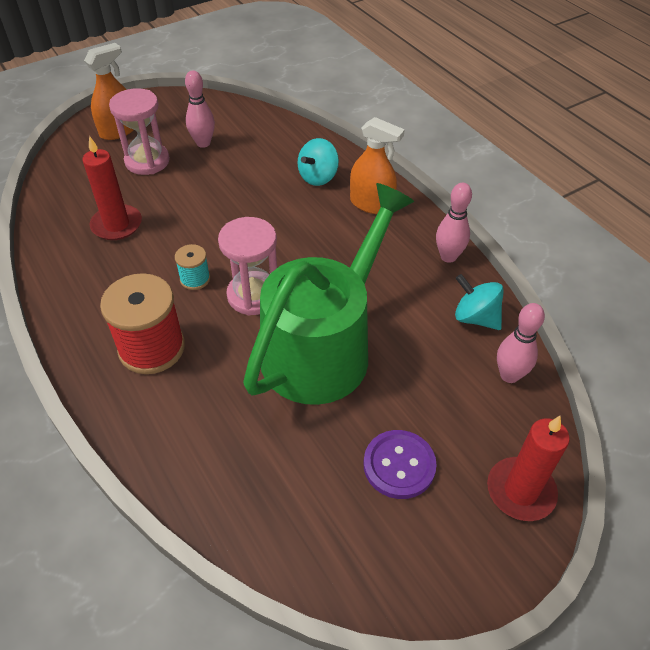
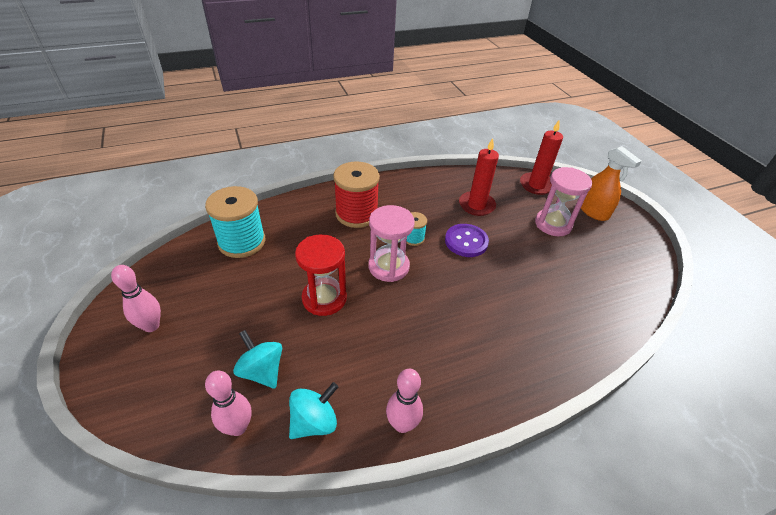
camera: 100 degrees right, 5 degrees down
pink bowling pin [185,70,215,148] -> pink bowling pin moved to [111,265,161,332]
green watering can [243,183,414,405] -> red hourglass [295,234,347,316]
turquoise spinning top [297,138,339,186] -> turquoise spinning top moved to [233,330,282,389]
orange spray bottle [350,117,405,214] -> none
purple button [363,430,437,499] -> purple button moved to [445,224,489,257]
red candle [487,416,570,521] -> red candle moved to [520,120,563,195]
none -> turquoise spool [205,186,265,258]

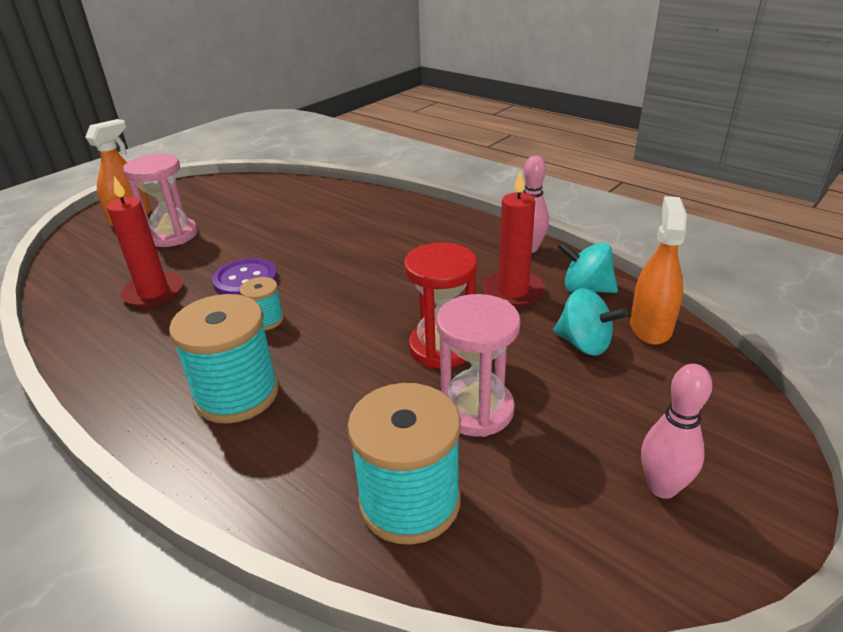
camera: 115 degrees left, 10 degrees down
pink bowling pin [205,371,251,436] -> orange spray bottle [630,196,687,345]
turquoise spinning top [233,330,282,389] -> turquoise spinning top turned 75 degrees counterclockwise [553,288,628,356]
red spool [333,161,380,228] -> turquoise spool [169,294,279,424]
pink hourglass [369,205,415,282] -> pink hourglass moved to [436,294,521,437]
red candle [520,120,563,195] -> red candle moved to [482,170,545,307]

